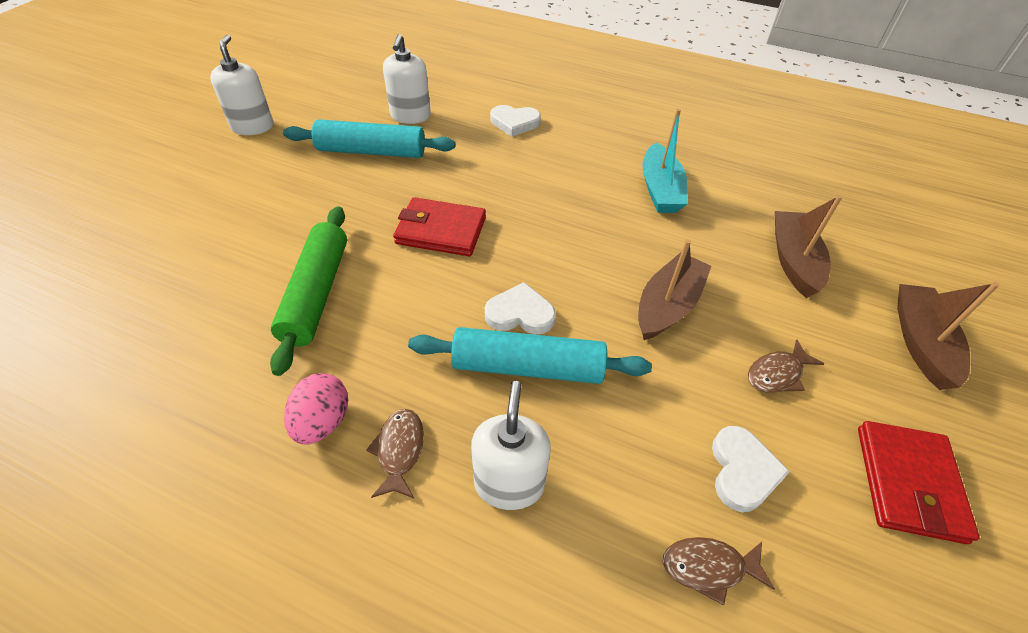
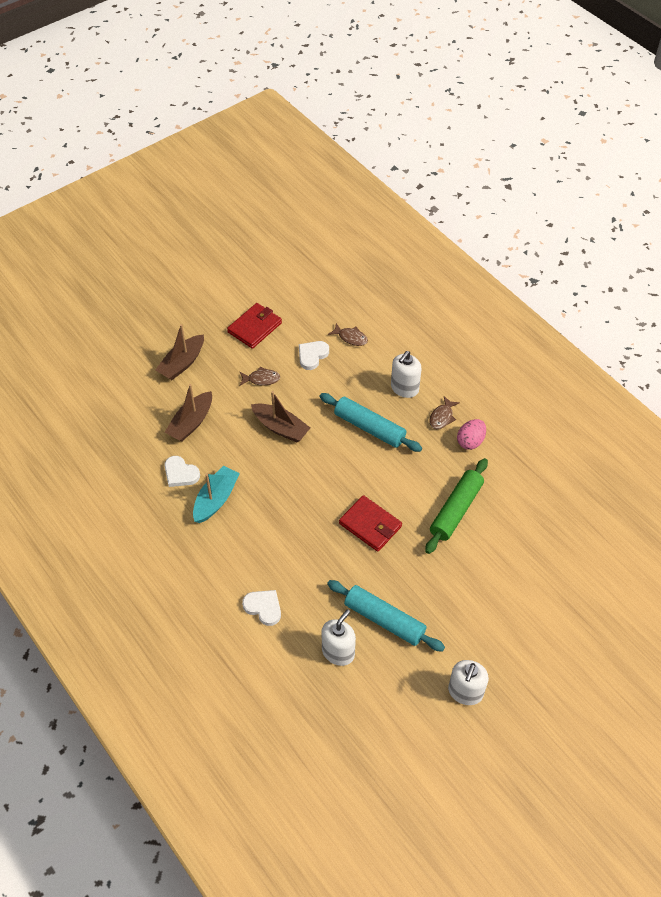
camera: 150 degrees left, 5 degrees up
white heart [485,282,556,334] -> white heart moved to [164,456,200,487]
brown boat [638,239,711,340] -> brown boat turned 120 degrees counterclockwise [251,391,310,442]

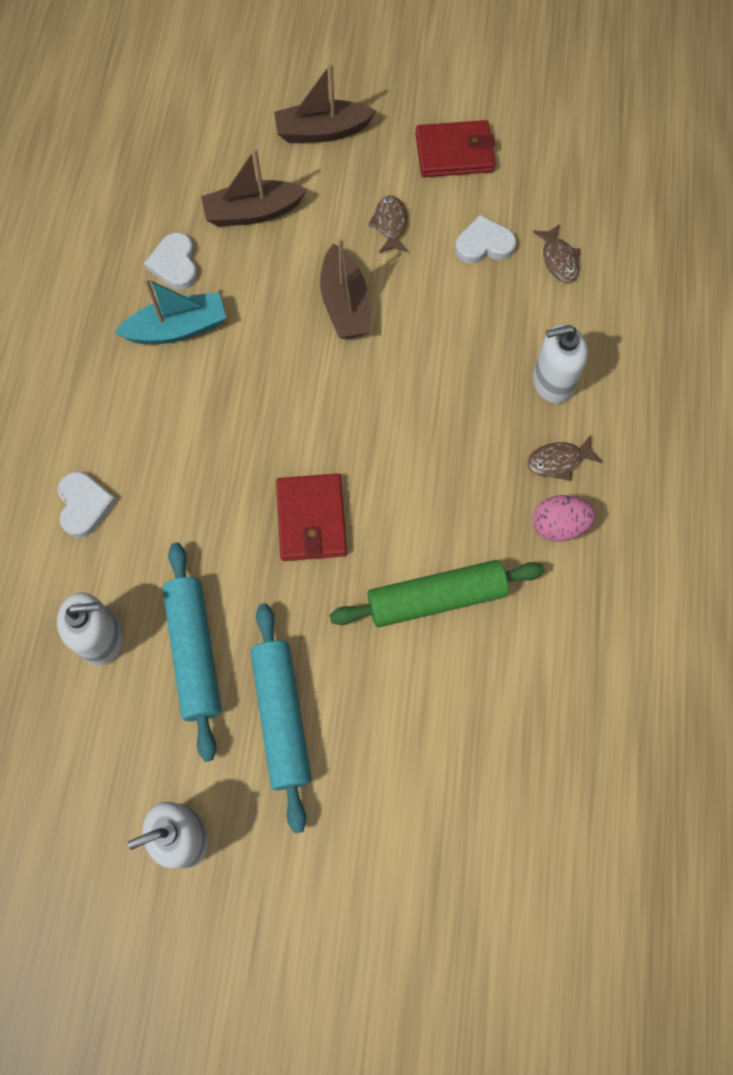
camera: 45 degrees right, 15 degrees up
brown fish [239,367,280,386] -> brown fish turned 135 degrees counterclockwise [368,195,408,253]
turquoise rolling pin [320,393,422,452] -> turquoise rolling pin moved to [251,603,311,833]

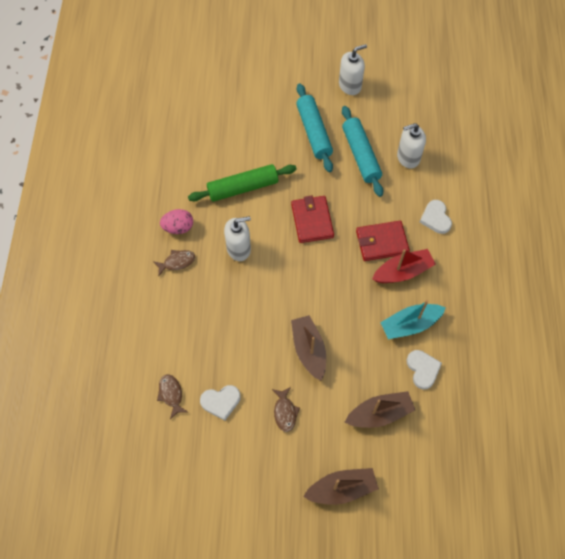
camera: 175 degrees right, 5 degrees down
red wallet [415,120,495,177] -> red wallet moved to [356,221,410,261]
white soap dispenser [533,325,588,403] -> white soap dispenser moved to [224,216,251,261]
none -> red boat [372,249,436,283]

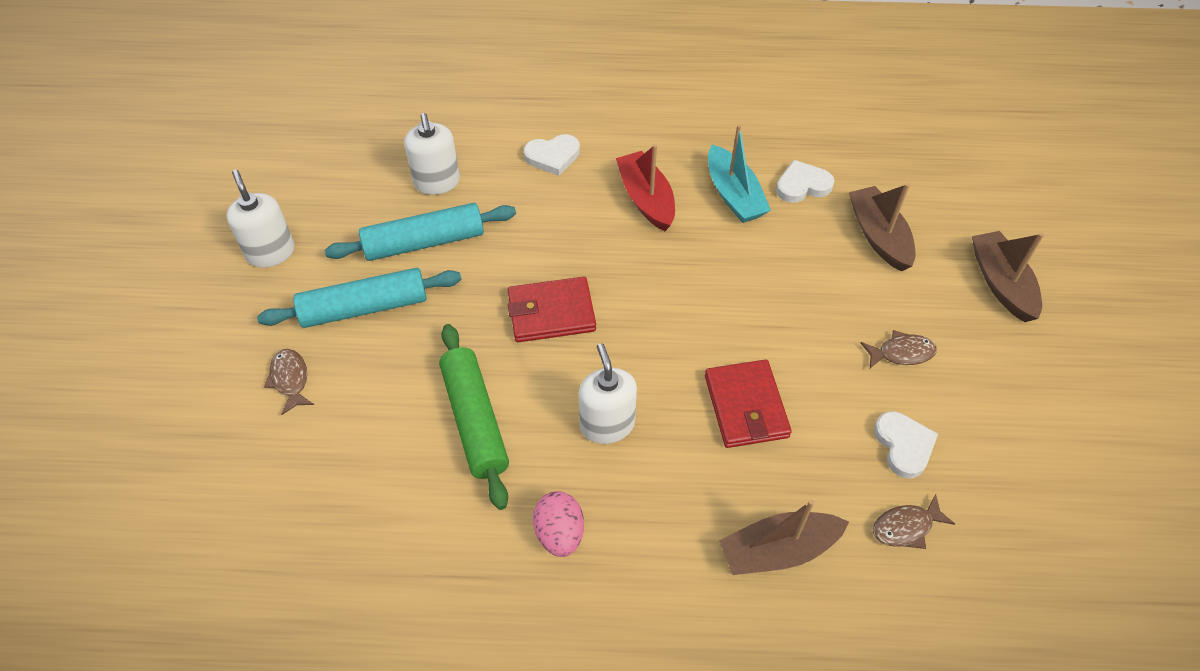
camera: 90 degrees left, 10 degrees down
brown fish [153,250,195,277] -> brown fish moved to [264,349,314,415]
brown boat [291,315,326,381] -> brown boat moved to [719,500,849,575]
red wallet [356,221,410,261] -> red wallet moved to [705,359,792,448]

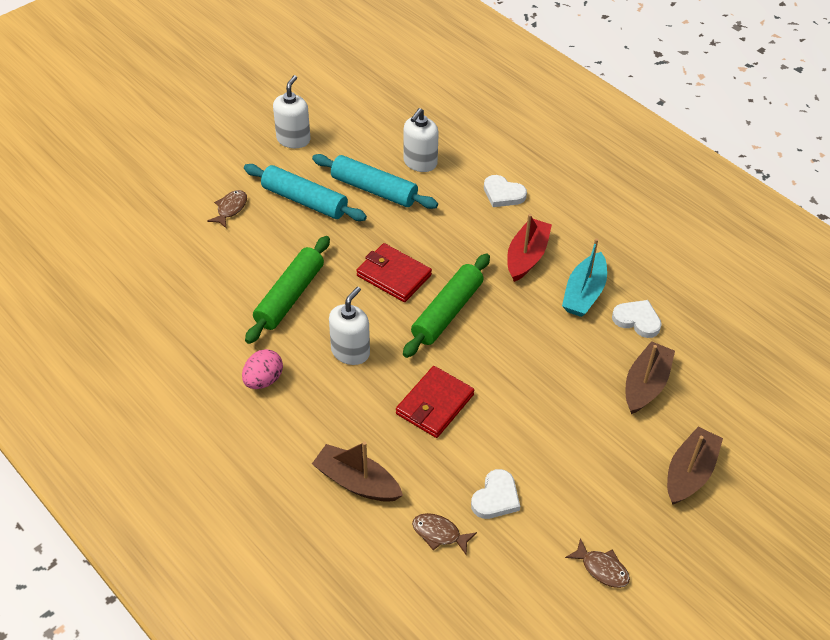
camera: 45 degrees right, 5 degrees down
brown fish [861,330,937,368] -> brown fish moved to [565,538,630,588]
none -> green rolling pin [403,253,490,358]

